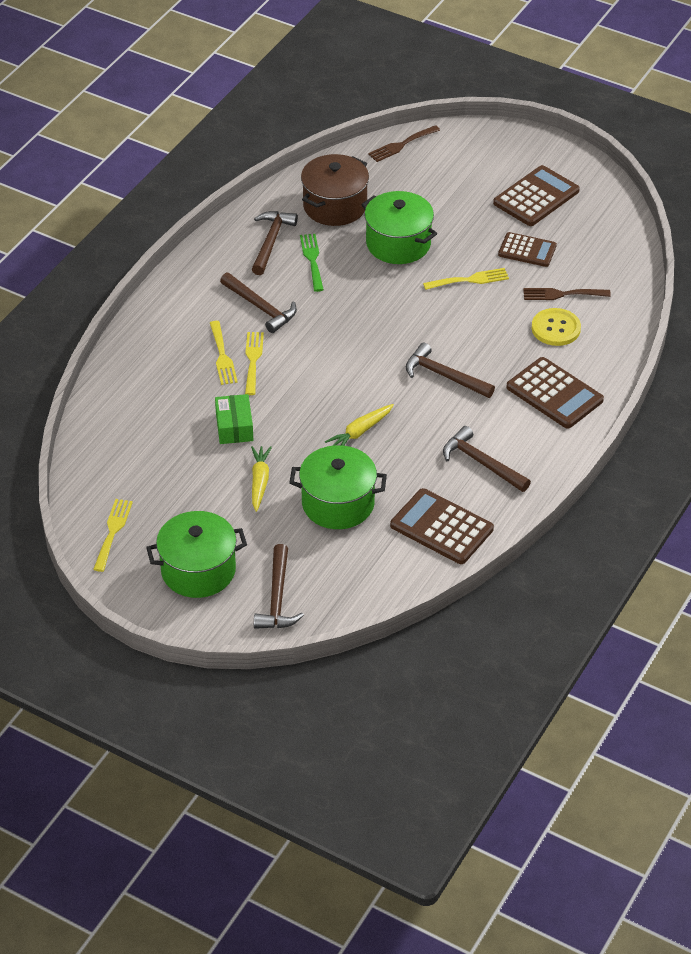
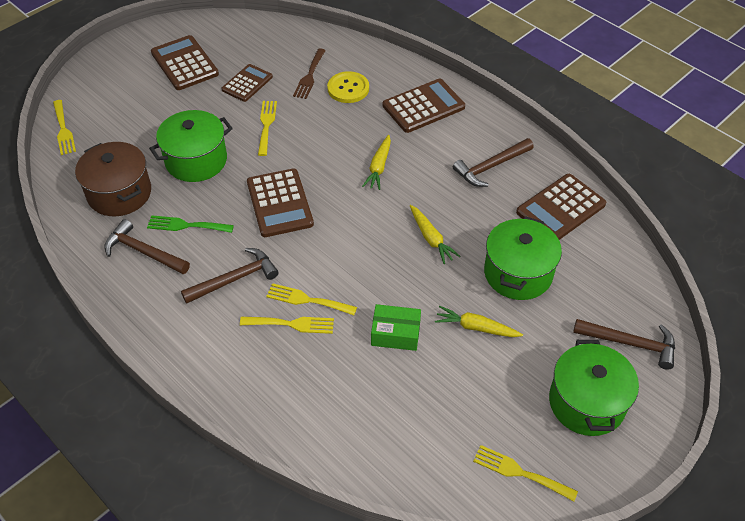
camera: 75 degrees left, 5 degrees up
brown fork [368,125,440,162] -> yellow fork [53,100,76,155]
brown hammer [406,343,495,398] -> yellow carrot [362,135,391,190]
none -> brown calculator [247,168,314,237]

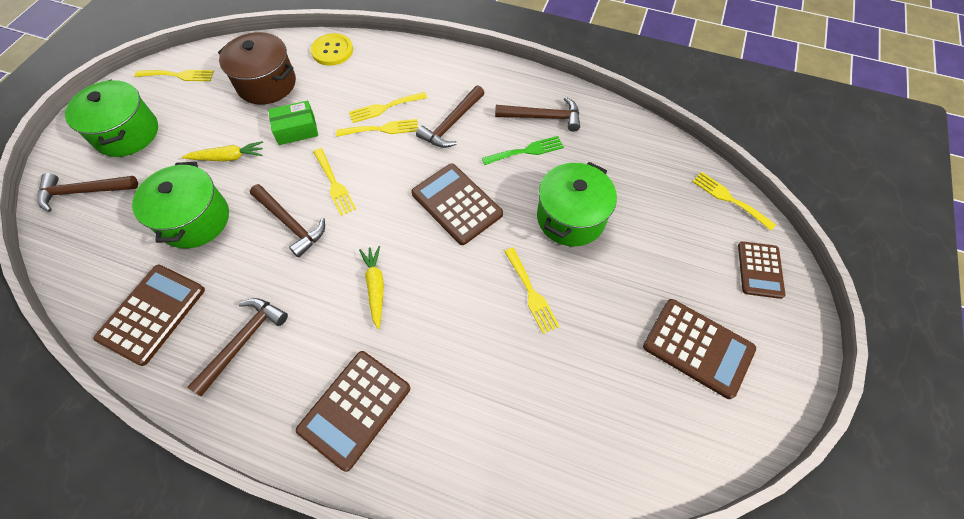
camera: 155 degrees right, 10 degrees up
brown pot [75,142,151,216] -> brown pot moved to [218,32,296,105]
brown calculator [221,64,273,102] -> brown calculator moved to [738,241,785,299]
brown fork [293,48,326,99] -> none
yellow button [327,71,369,103] -> yellow button moved to [311,33,353,66]
yellow carrot [410,205,460,264] -> brown hammer [250,184,325,258]
none -> yellow fork [313,148,356,216]

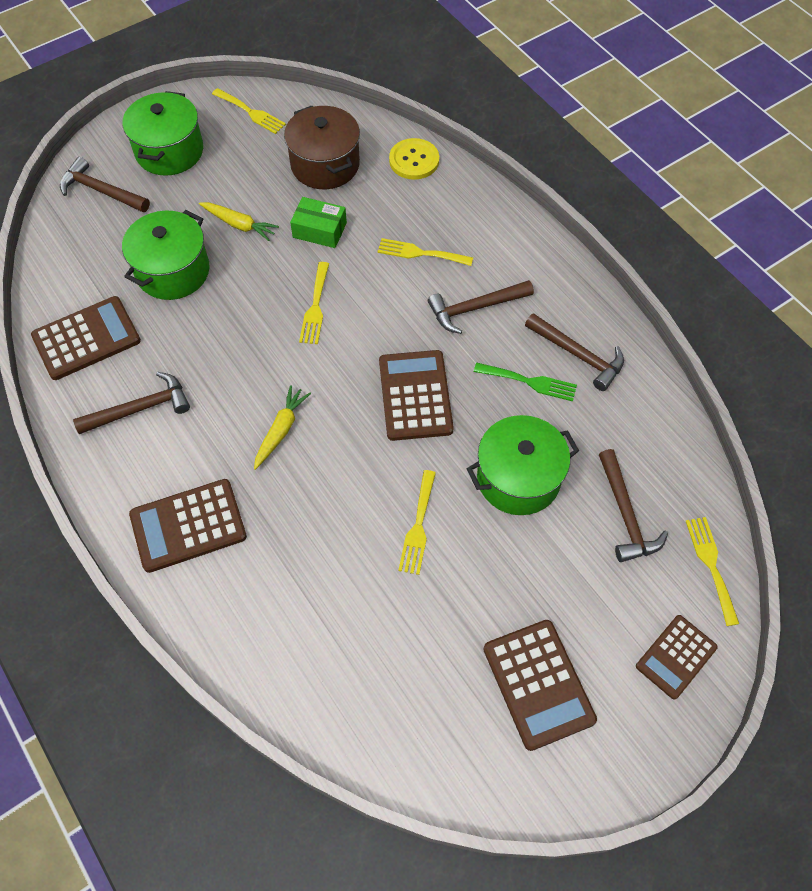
camera: 35 degrees right, 0 degrees up
brown hammer [250,184,325,258] -> brown hammer moved to [599,449,668,562]
yellow fork [336,119,418,137] -> none

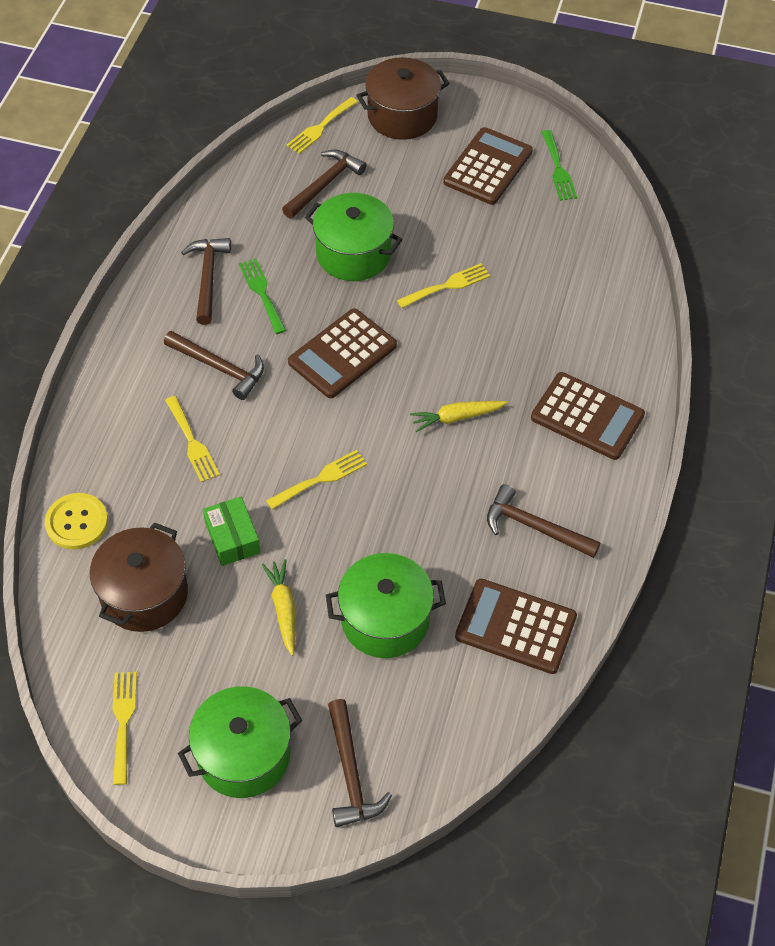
camera: 130 degrees left, 5 degrees down
brown calculator [636,615,718,700] -> brown pot [356,57,450,140]
none -> green fork [541,130,577,201]

